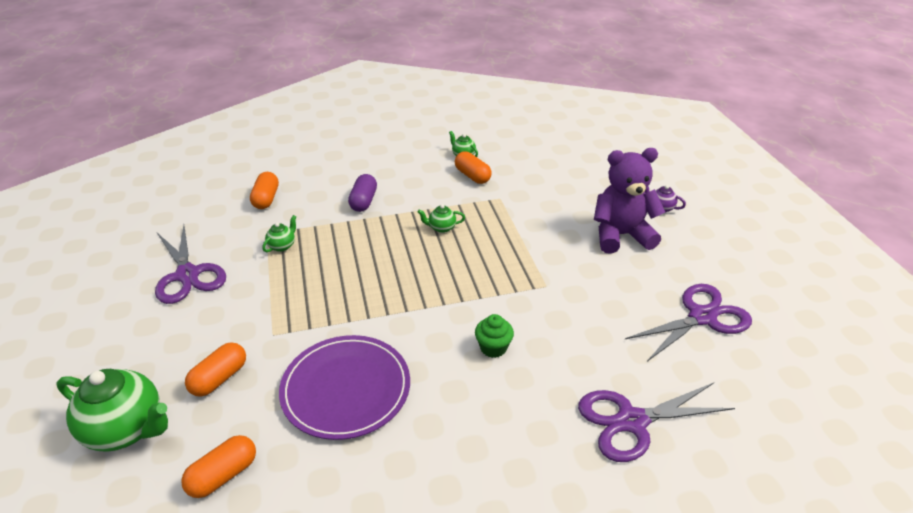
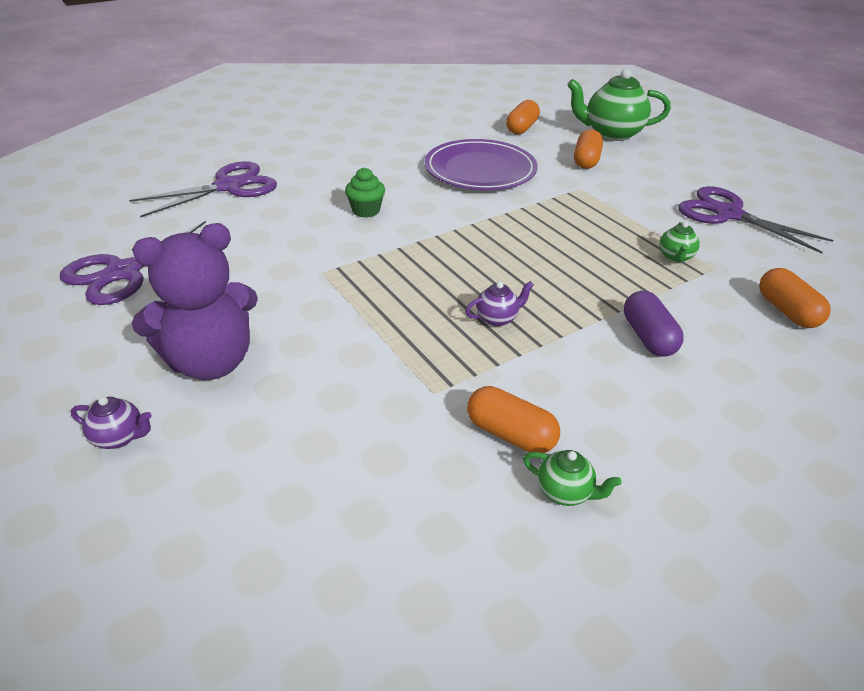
camera: 160 degrees right, 0 degrees up
green teapot [418,204,465,233] -> purple teapot [465,281,534,326]

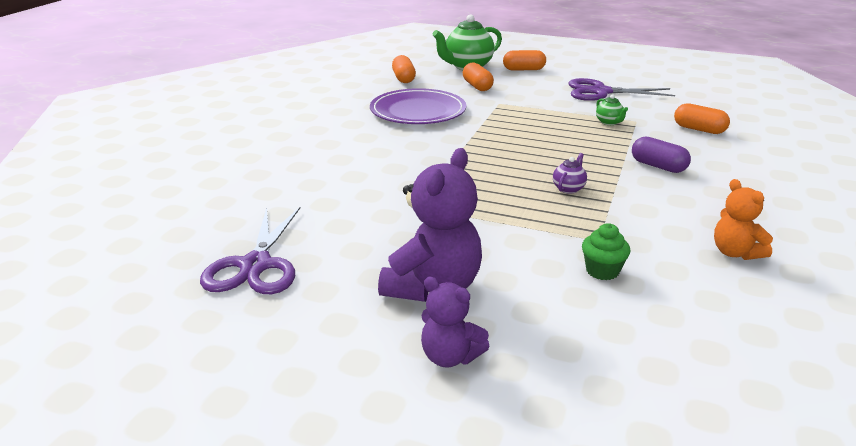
camera: 35 degrees left, 10 degrees down
purple teapot [71,397,152,449] -> purple teddy bear [421,277,490,368]
purple scissors [129,161,277,217] -> none
green cupcake [345,168,385,218] -> green cupcake moved to [582,223,630,280]
orange capsule [467,386,560,453] -> orange capsule moved to [503,50,546,70]
green teapot [523,450,622,506] -> orange teddy bear [714,179,773,260]

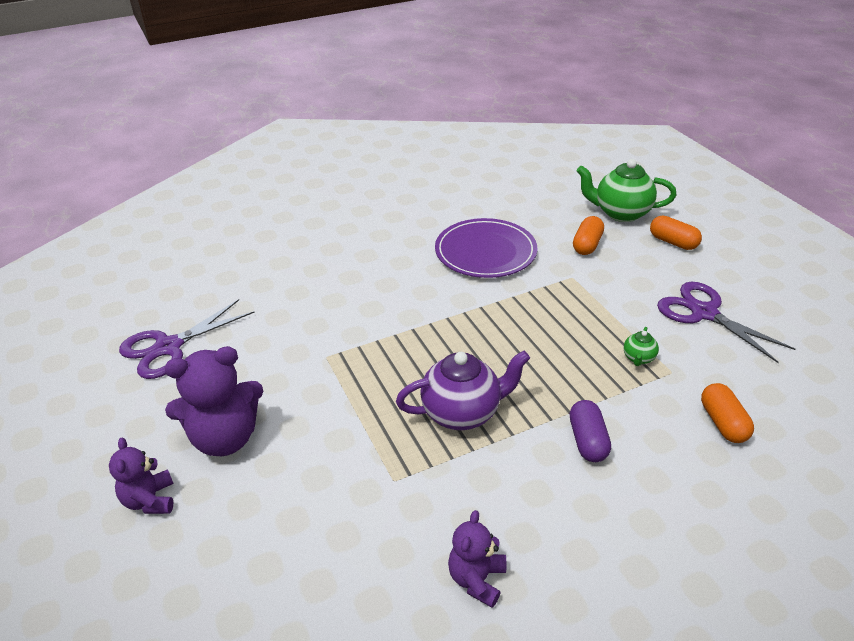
camera: 45 degrees right, 10 degrees up
orange capsule [392,55,416,83] -> none
purple teapot [553,153,587,194] -> purple teapot [396,351,530,430], size x2.16
green cupcake [582,223,630,280] -> none
orange teddy bear [714,179,773,260] -> purple teddy bear [448,510,506,608]

